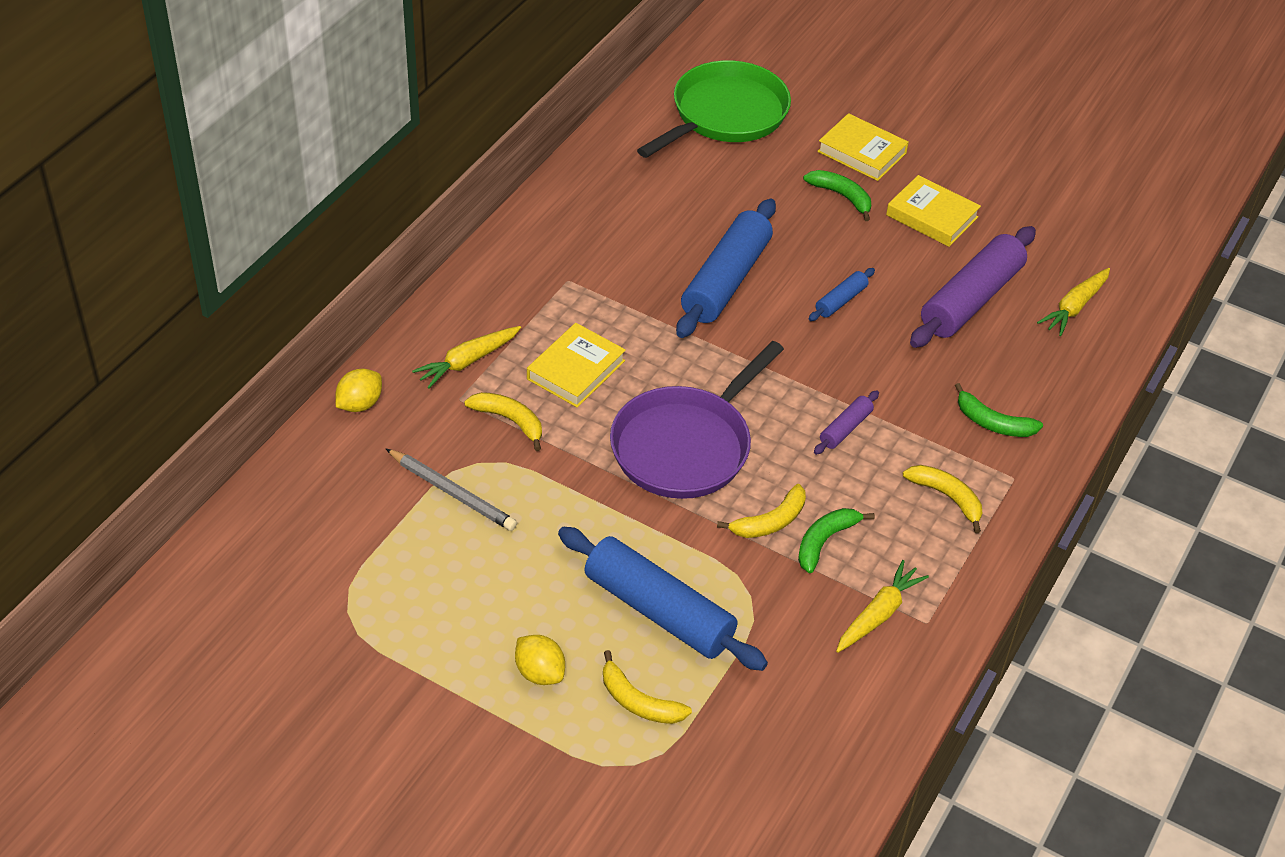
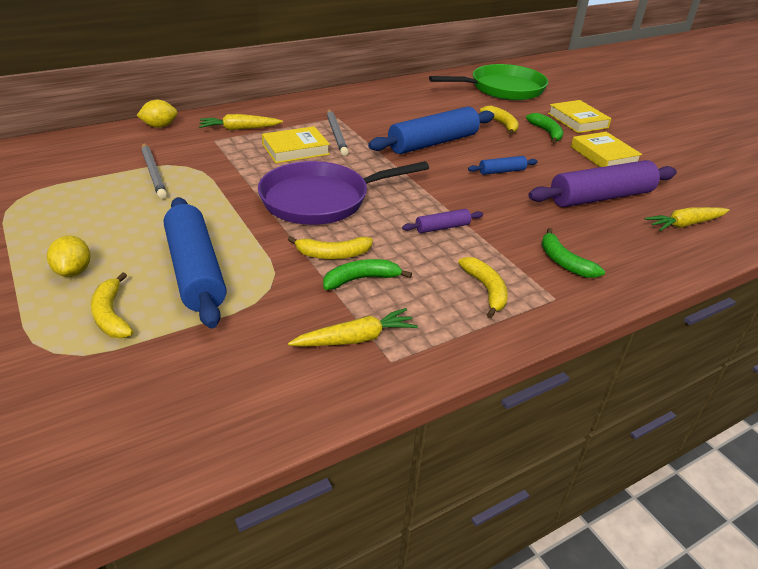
camera: 30 degrees right, 10 degrees down
yellow banana [464,392,542,451] -> yellow banana moved to [480,106,519,135]
none -> grey pencil [327,109,349,156]

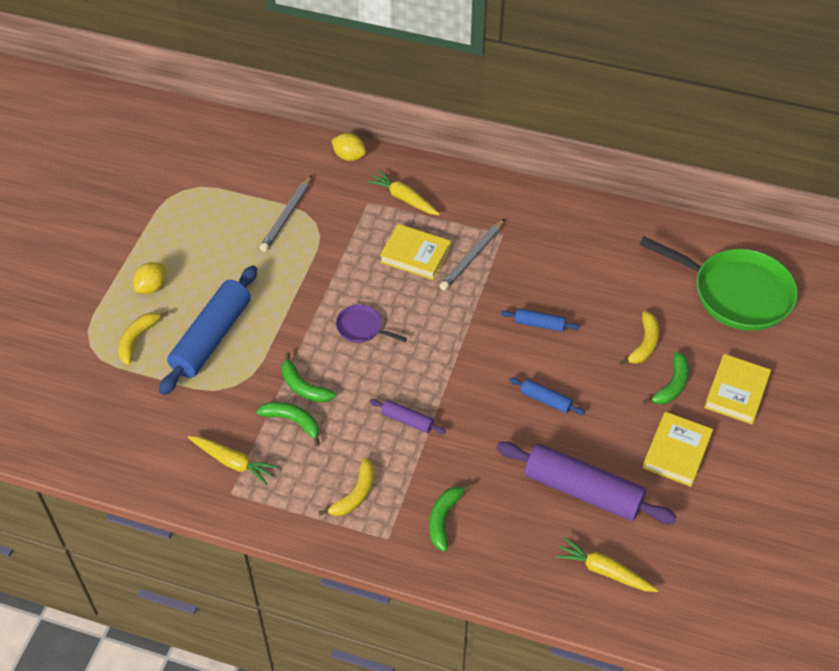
camera: 50 degrees right, 15 degrees up
purple pan [258,161,429,225] -> purple pan [336,304,407,343], size x0.45
yellow banana [288,236,373,259] -> green banana [281,352,336,403]
blue rolling pin [368,107,494,154] -> blue rolling pin [501,308,580,332], size x0.46

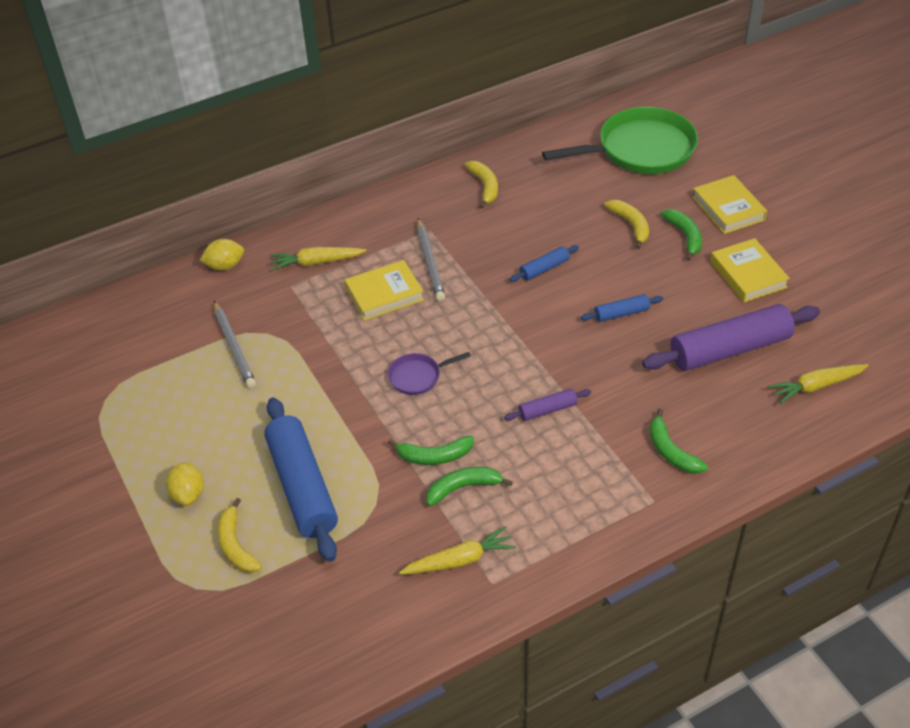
camera: 45 degrees left, 5 degrees down
yellow banana [319,458,374,516] -> yellow banana moved to [465,161,498,209]

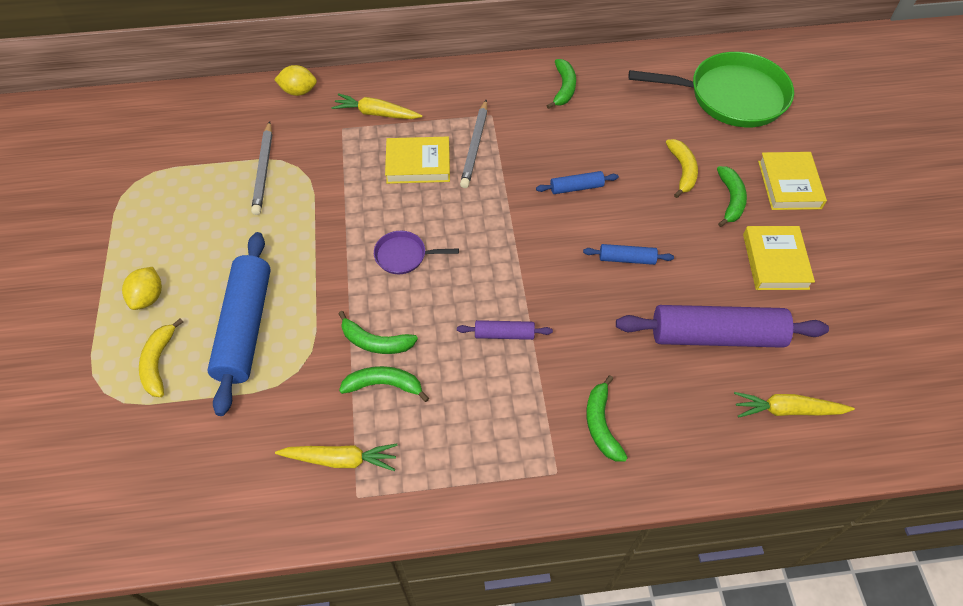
camera: 20 degrees right, 10 degrees up
yellow banana [465,161,498,209] -> green banana [547,59,576,109]

